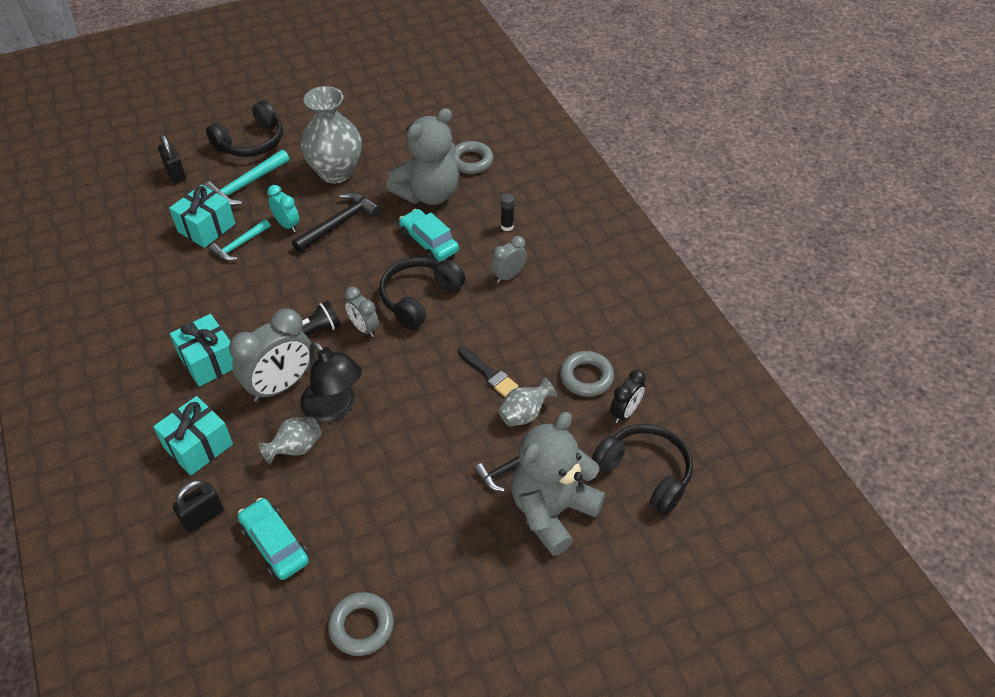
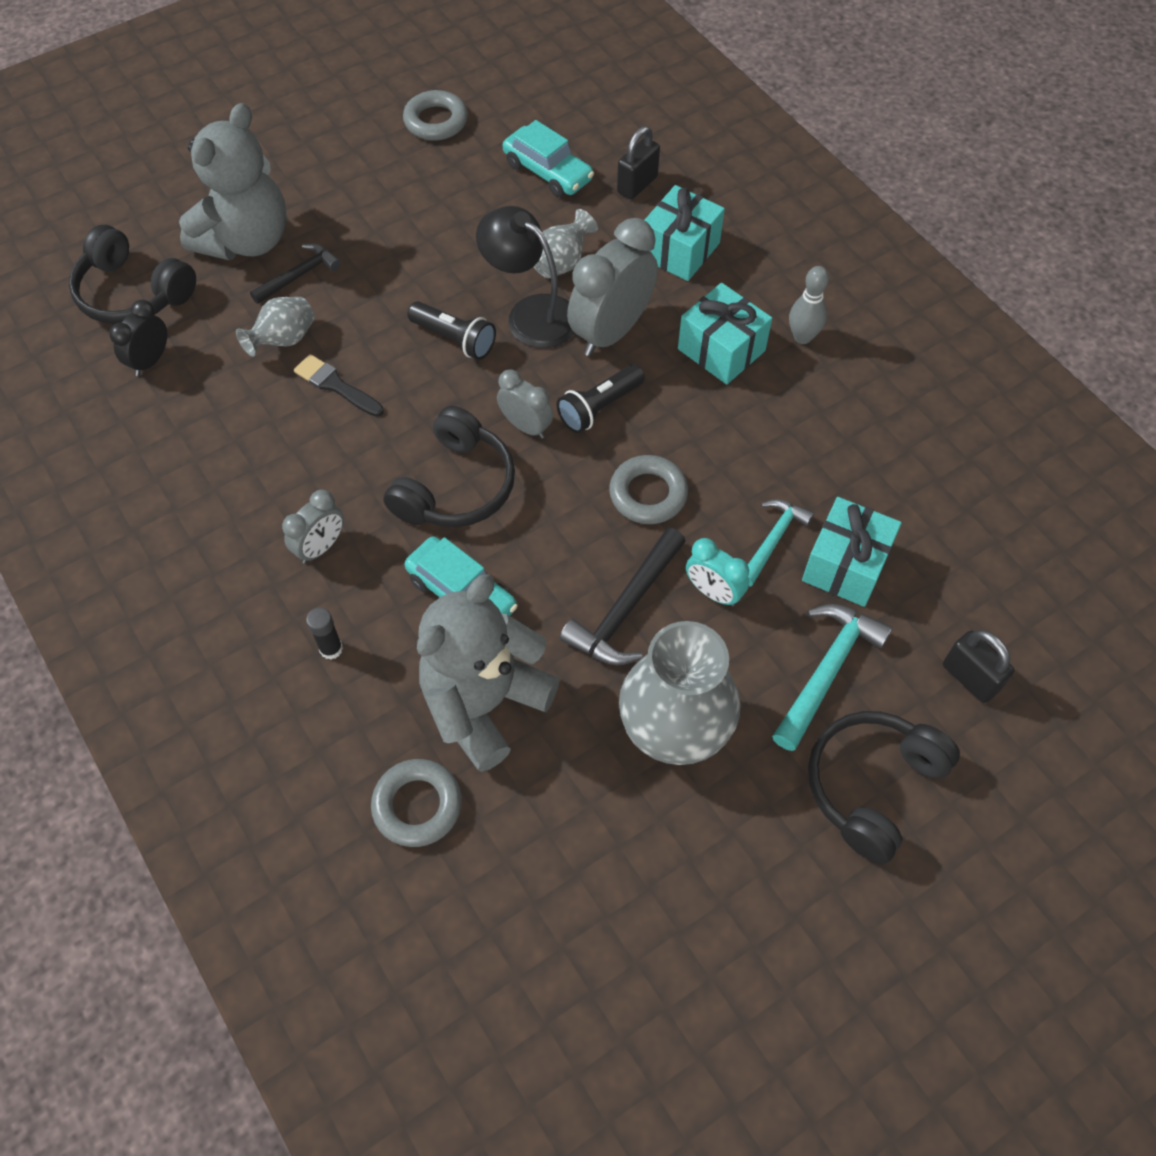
camera: 170 degrees right, 10 degrees up
grey ring [560,351,614,397] -> grey ring moved to [609,455,688,524]
none -> black flashlight [407,301,496,360]
none -> grey bowling pin [789,266,829,344]

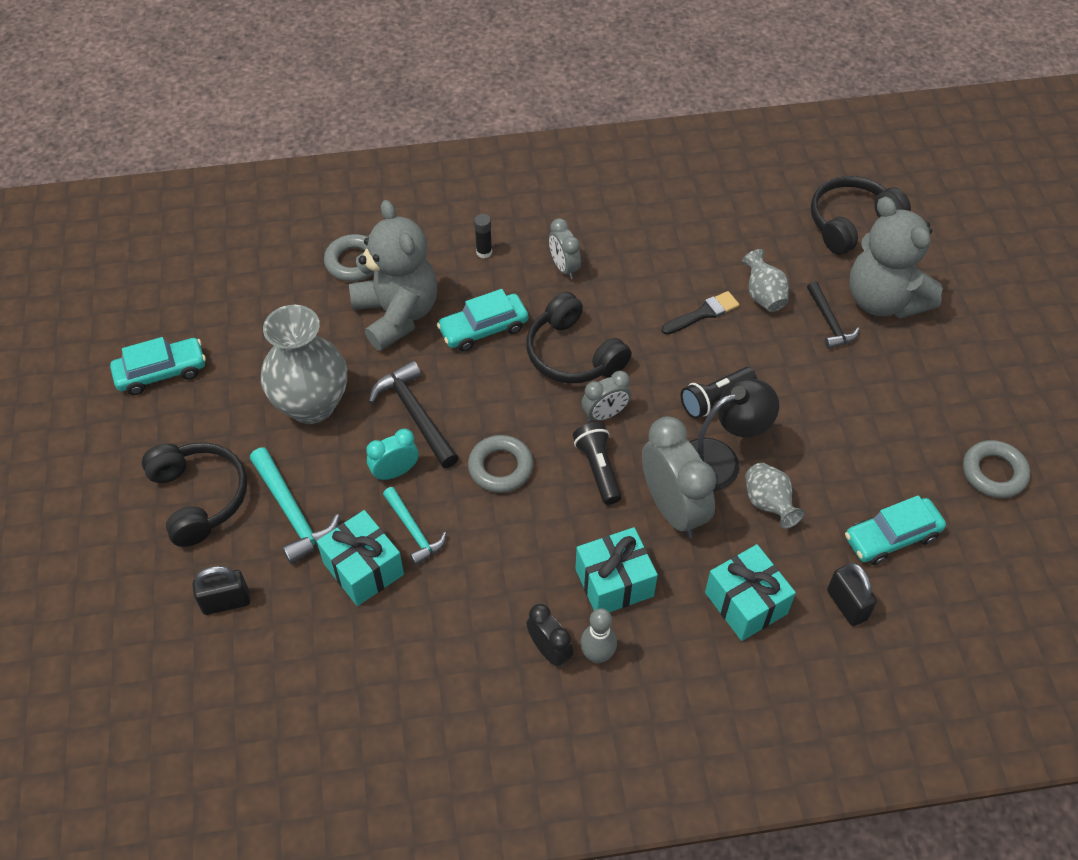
camera: 115 degrees right, 5 degrees down
black clock [109,300,167,376] -> black clock moved to [527,604,573,667]
none -> turquoise car [110,337,206,395]

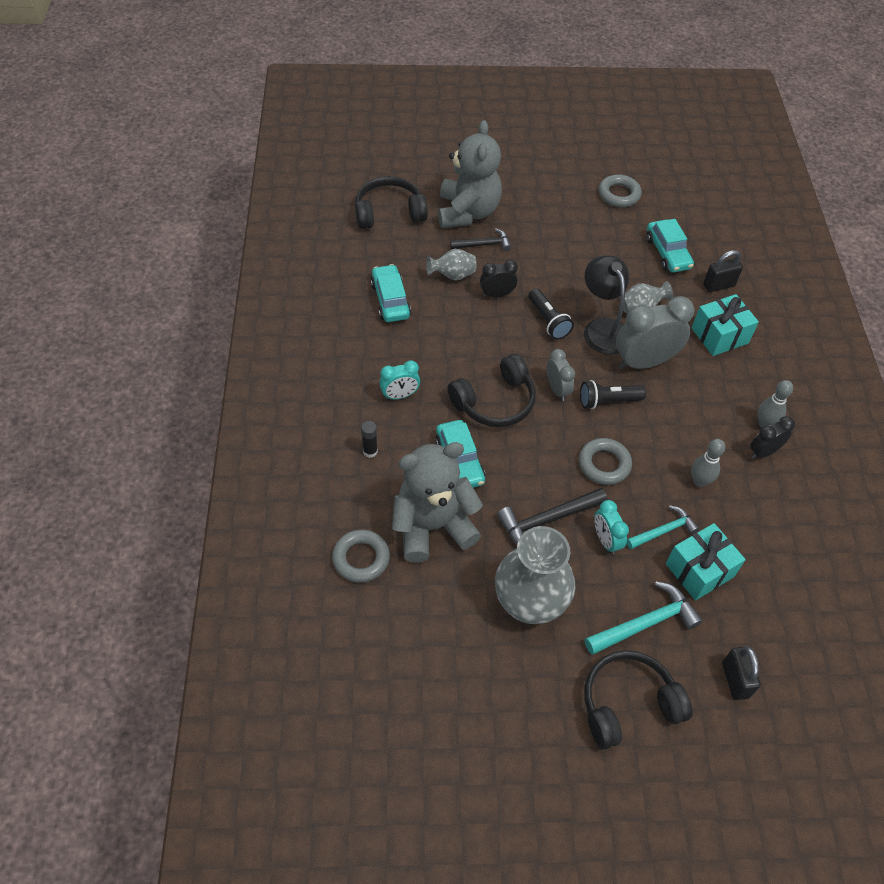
camera: 85 degrees left, 0 degrees up
turquoise car [110,337,206,395] -> turquoise car moved to [371,264,411,322]
grey clock [549,218,581,279] -> turquoise clock [379,360,420,400]
turquoise gift [575,527,658,612] -> none
black brush [661,291,739,335] -> none
black headphones [811,176,911,255] -> black headphones turned 105 degrees clockwise [355,176,428,229]
grey teddy bear [849,197,943,319] -> grey teddy bear turned 60 degrees counterclockwise [438,120,502,228]
none -> black clock [480,260,518,298]
none -> grey bowling pin [691,439,725,487]

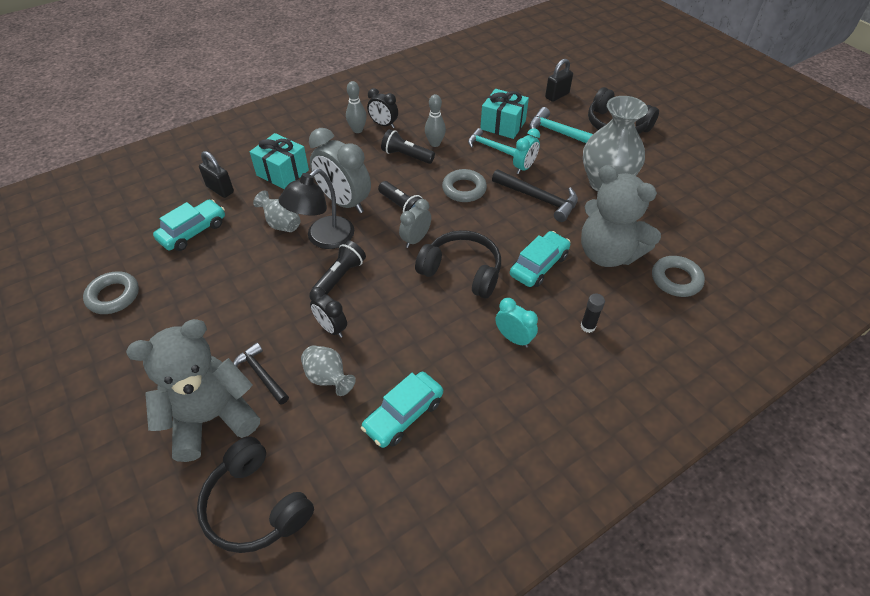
camera: 120 degrees left, 5 degrees down
none -> black flashlight [381,129,435,164]

